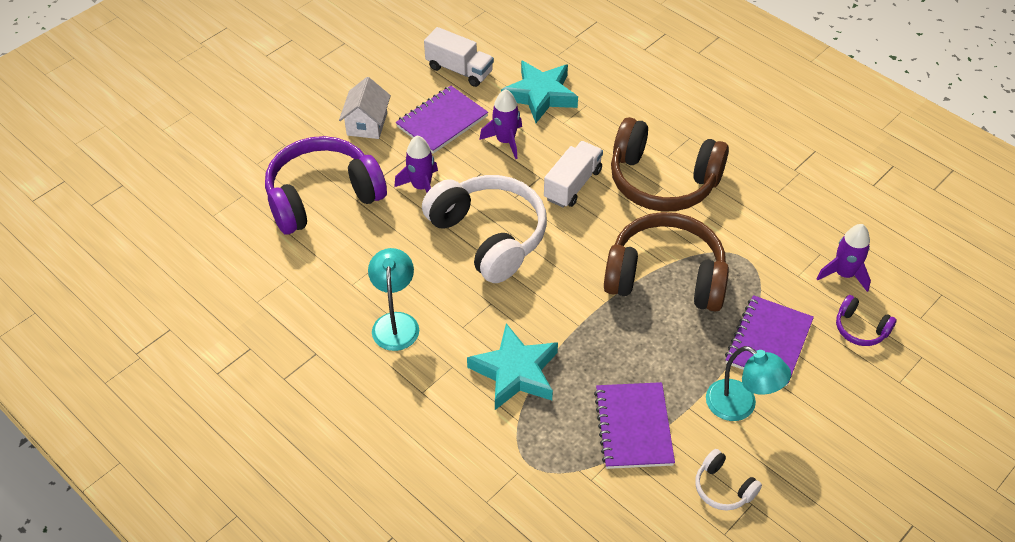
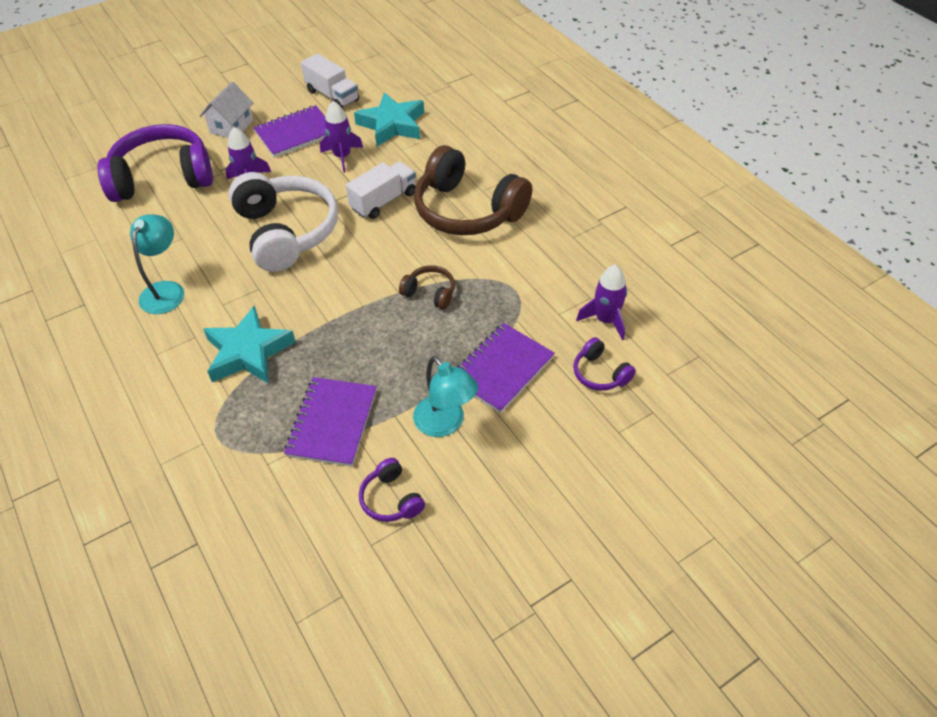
camera: 15 degrees right, 0 degrees up
brown headphones [604,212,729,312] -> brown headphones [399,265,455,309], size x0.44
white headphones [695,449,762,510] -> purple headphones [359,458,425,522]

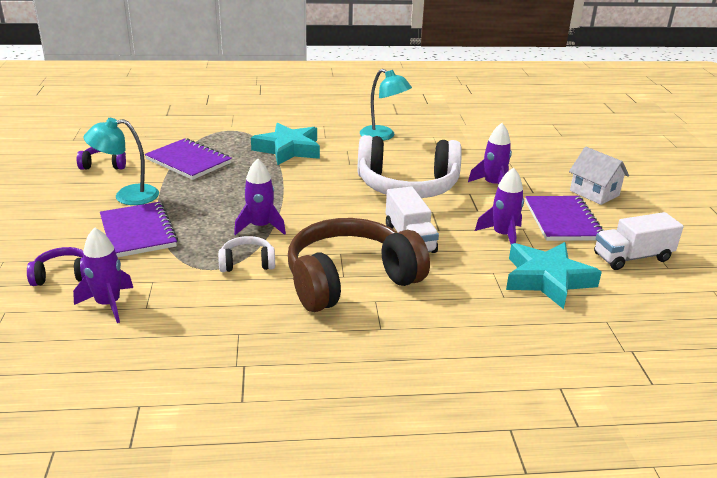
camera: 115 degrees right, 20 degrees down
purple headphones [97,124,213,202] -> none
brown headphones [399,265,455,309] -> purple rocket [234,158,286,235]
none -> white headphones [218,236,275,272]

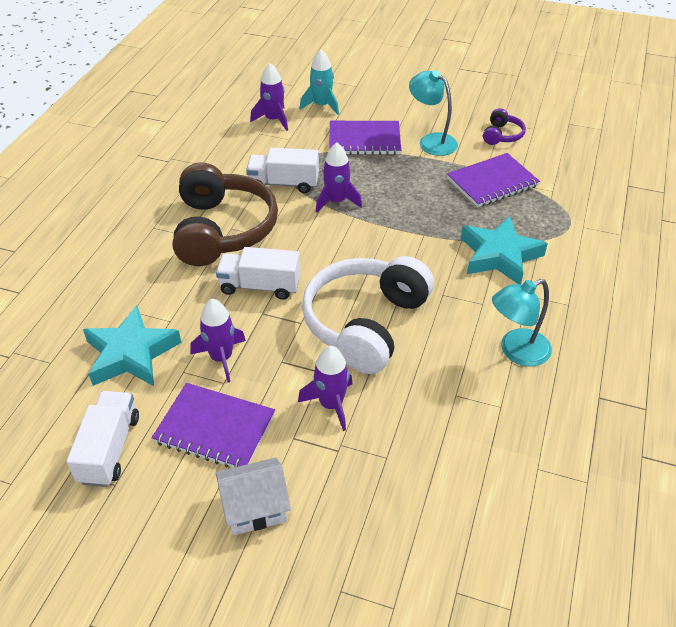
camera: 115 degrees right, 15 degrees up
purple headphones [27,247,85,286] -> turquoise rocket [300,50,339,115]
turquoise lamp [84,118,159,205] -> turquoise lamp turned 60 degrees counterclockwise [409,70,458,156]
white headphones [218,236,275,272] -> white truck [246,148,319,193]

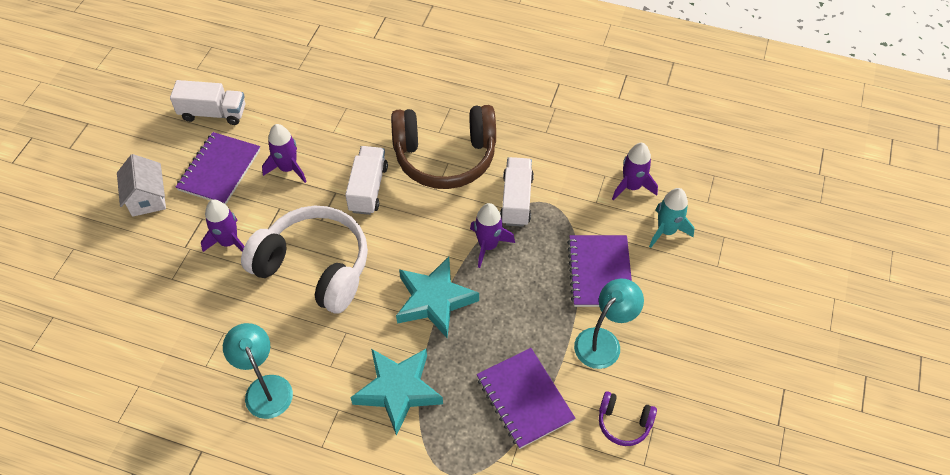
camera: 90 degrees right, 10 degrees up
turquoise star [83,305,181,386] -> turquoise star moved to [396,257,479,338]

